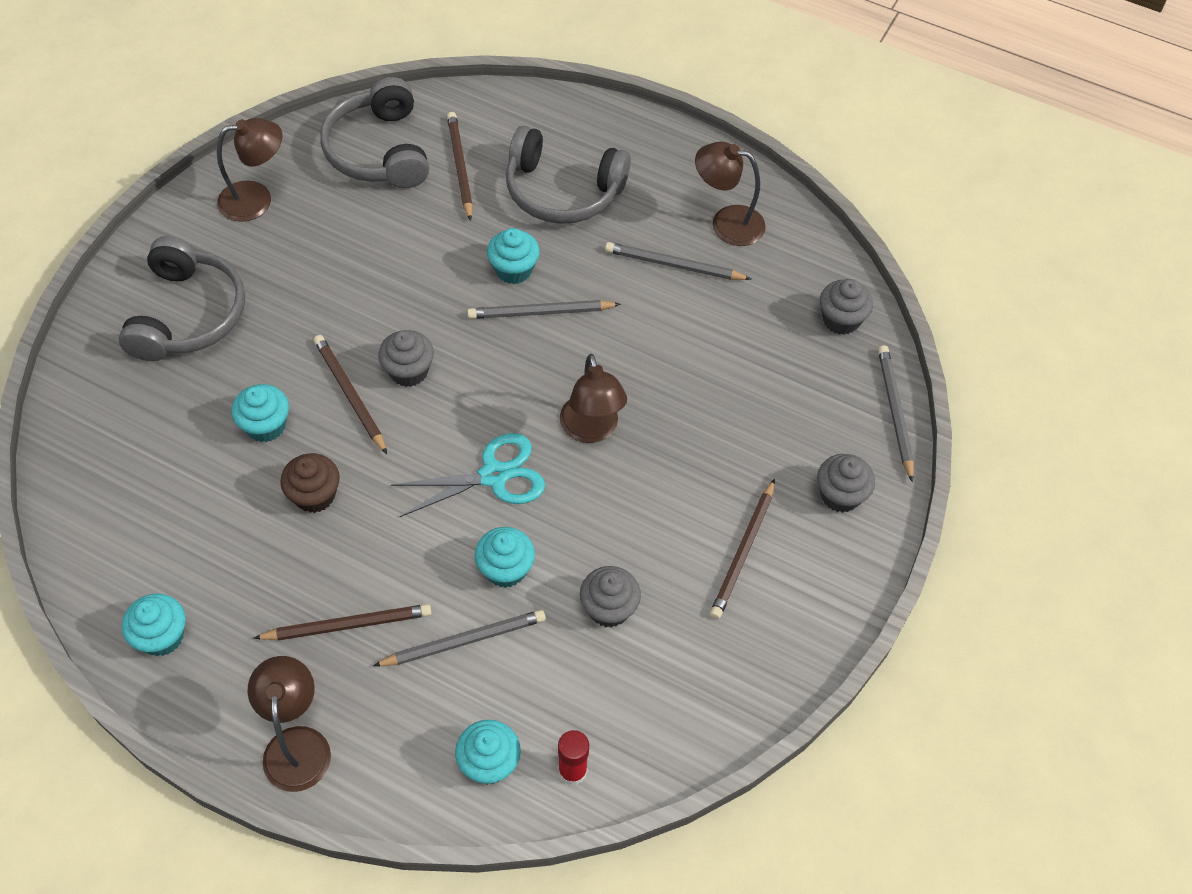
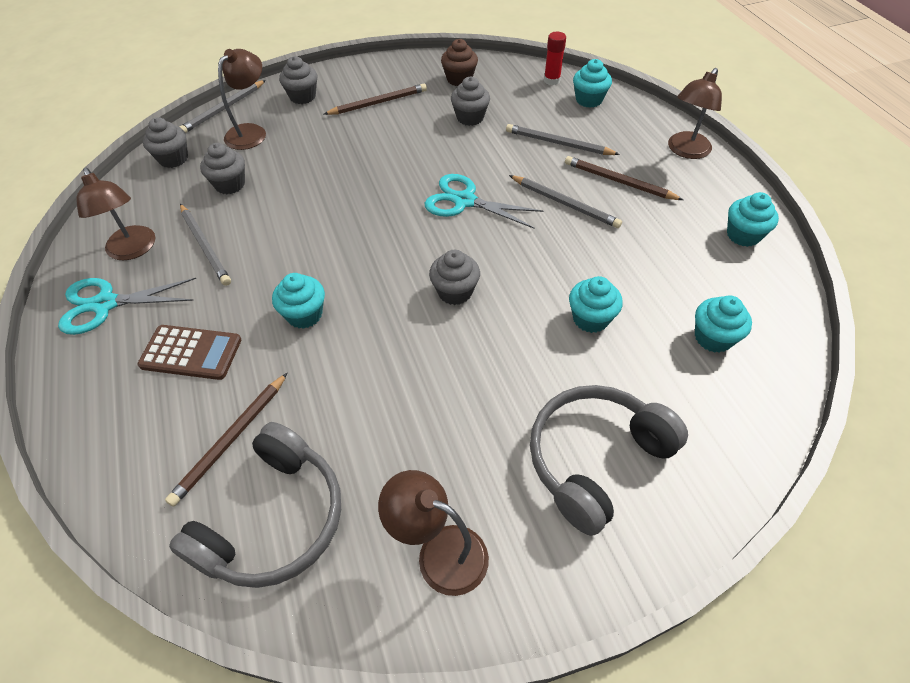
camera: 135 degrees left, 5 degrees down
brown cupcake [280,453,340,513] -> brown cupcake moved to [441,39,478,86]
brown pencil [314,335,387,454] -> none
grey pencil [467,300,621,319] -> grey pencil moved to [509,175,622,228]
turquoise cupcake [475,527,535,588] -> turquoise cupcake moved to [695,295,752,353]
grey headphones [506,126,631,224] -> brown calculator [137,325,241,380]
brown lamp [560,354,627,443] -> brown lamp moved to [218,49,266,150]
none -> turquoise scissors [58,278,196,335]
none -> grey cupcake [200,143,245,194]

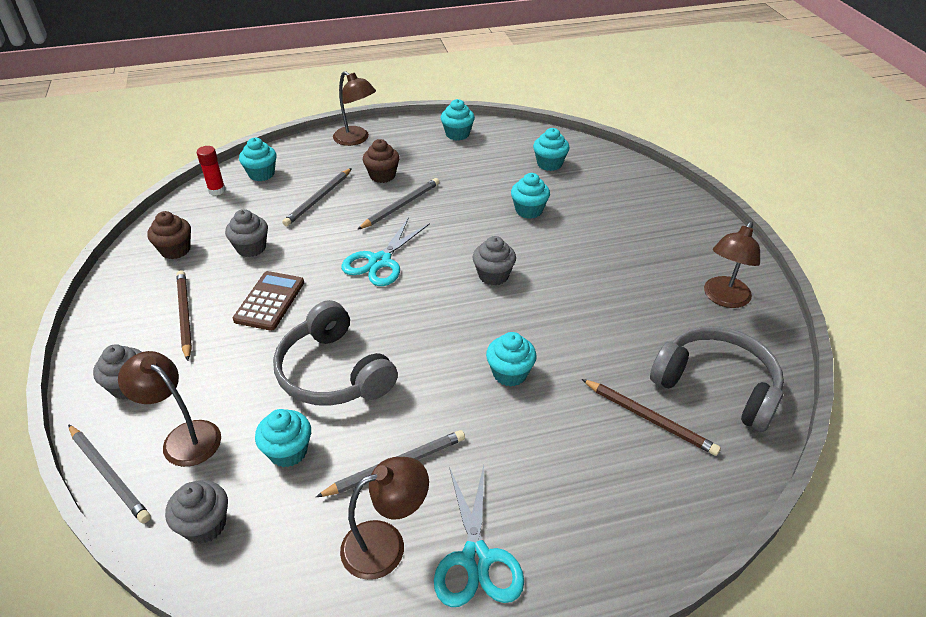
camera: 85 degrees left, 10 degrees down
brown calculator [137,325,241,380] -> brown calculator moved to [233,271,304,331]
grey cupcake [200,143,245,194] -> turquoise cupcake [255,409,311,467]
grey headphones [530,385,688,536] -> grey headphones moved to [273,300,398,406]
brown pencil [565,156,683,200] -> brown cupcake [363,139,400,183]

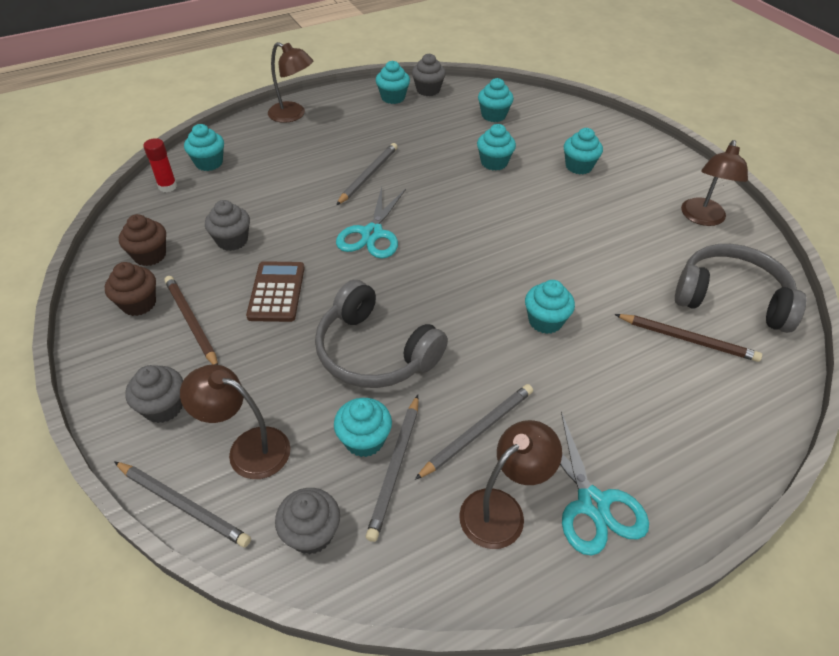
camera: 15 degrees left, 5 degrees up
grey pencil [282,168,352,226] -> grey pencil moved to [366,395,419,542]
brown cupcake [363,139,400,183] -> brown cupcake moved to [105,262,156,316]
grey cupcake [473,236,516,286] -> grey cupcake moved to [412,53,446,96]
none -> turquoise cupcake [564,128,603,174]

